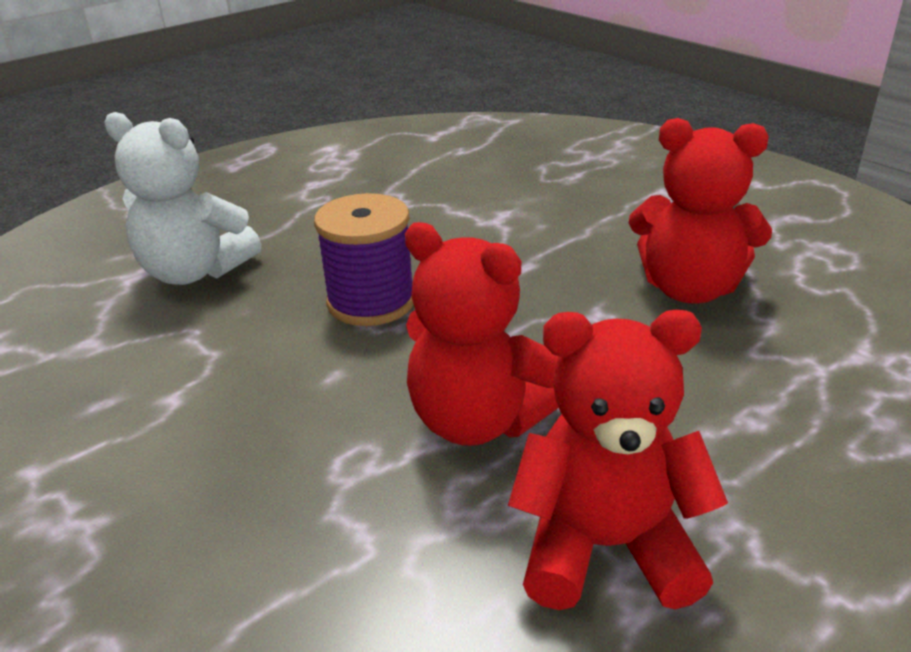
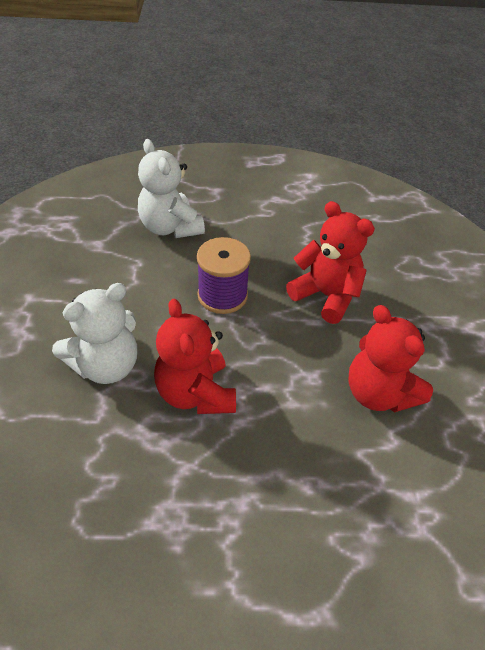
camera: 35 degrees right, 15 degrees up
red teddy bear [508,310,728,610] -> red teddy bear moved to [286,201,375,324]
none -> white teddy bear [52,283,137,384]

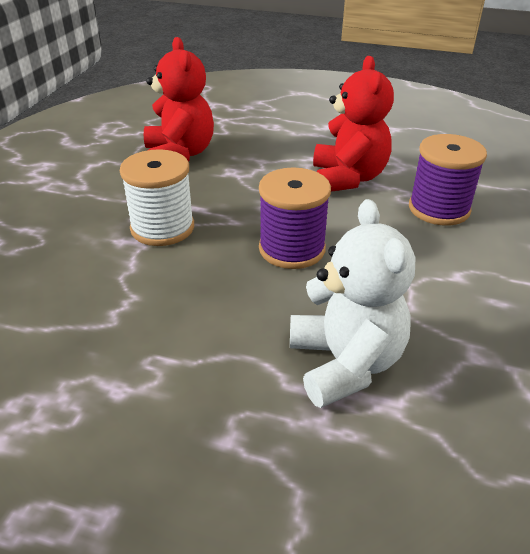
camera: 160 degrees left, 10 degrees down
white teddy bear [52,283,137,384] -> purple spool [409,134,487,226]
red teddy bear [286,201,375,324] -> white spool [120,149,194,246]

